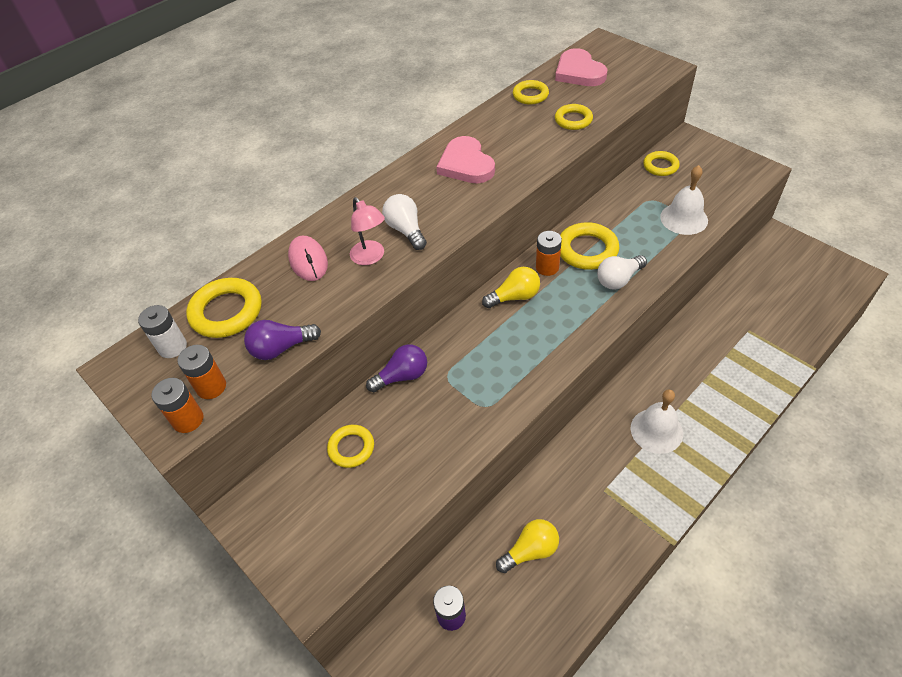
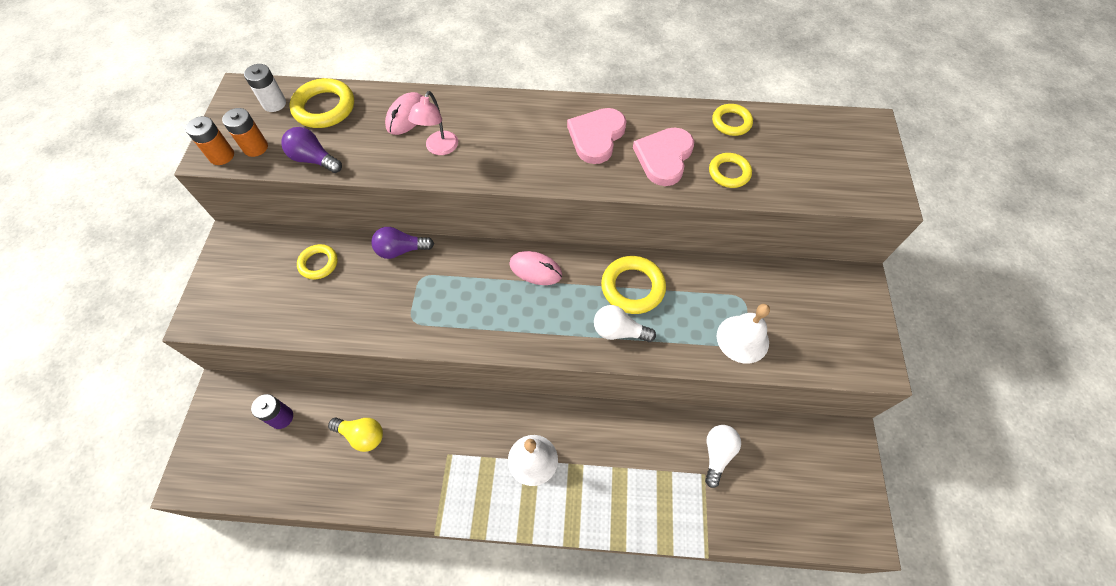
camera: 45 degrees right, 10 degrees up
purple light bulb [366,344,427,392] -> purple light bulb turned 150 degrees clockwise [371,227,434,259]
white light bulb [382,194,427,250] -> white light bulb moved to [705,425,741,488]
yellow light bulb [482,267,540,308] -> pink mouse [509,251,562,285]
orange battery [536,231,562,276] -> none
pink heart [555,48,607,86] -> pink heart moved to [633,127,694,186]
yellow ring [643,151,680,176] -> none

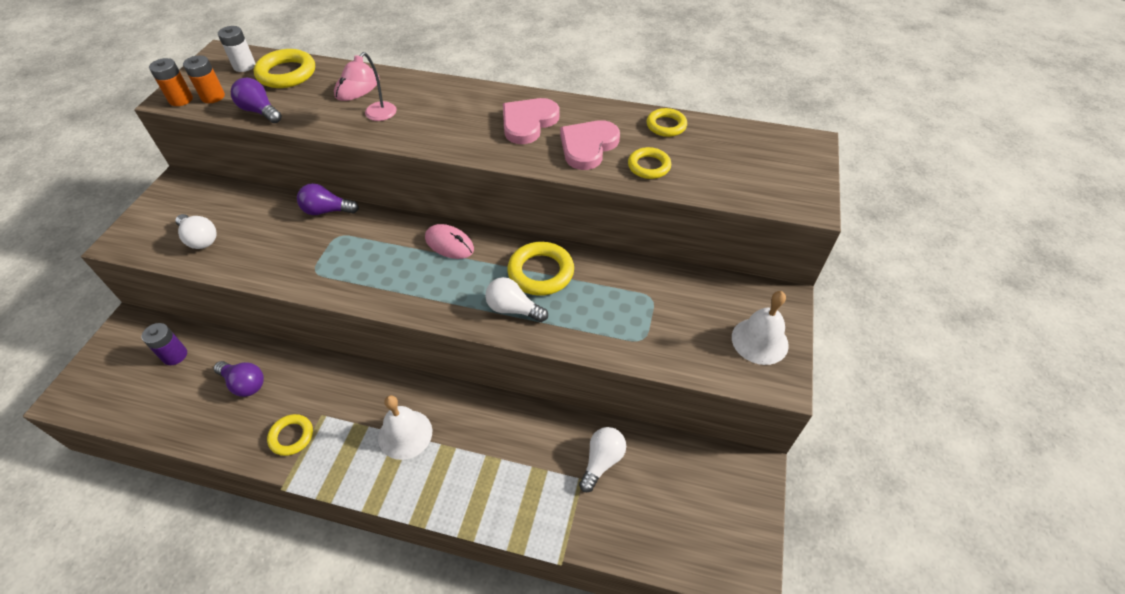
camera: 10 degrees right, 10 degrees down
yellow ring [297,244,338,280] -> yellow ring moved to [267,414,313,456]
yellow light bulb [328,418,383,452] -> purple light bulb [214,361,264,397]
white bell [717,304,770,363] -> white bell moved to [732,291,789,365]
none -> white light bulb [176,214,216,249]

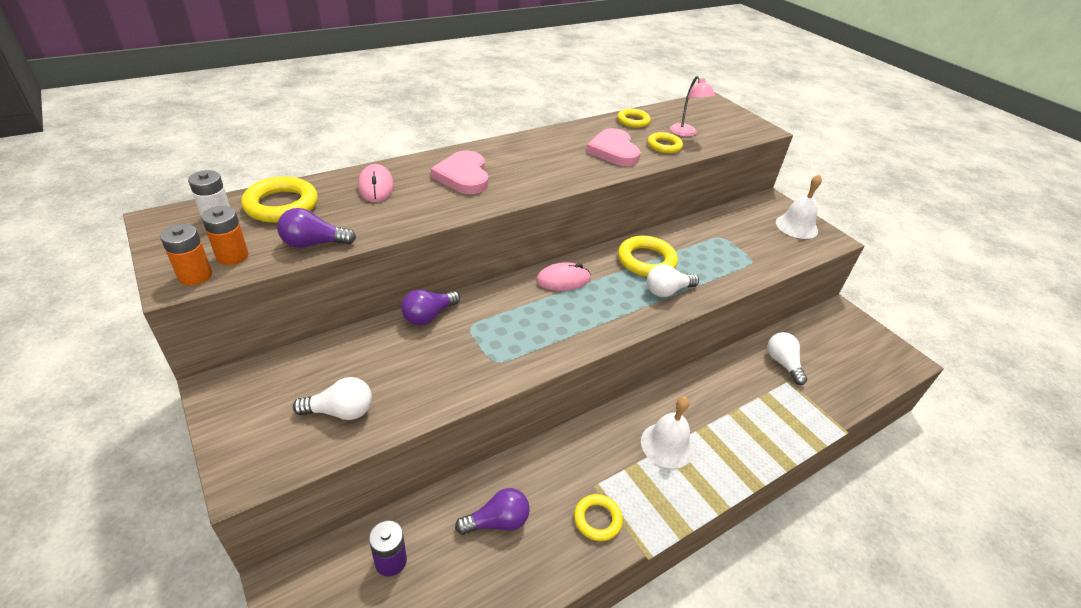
camera: 50 degrees left, 10 degrees down
pink lamp [341,52,397,121] -> pink lamp moved to [670,76,715,137]
pink heart [503,98,559,144] -> pink heart moved to [431,151,488,194]

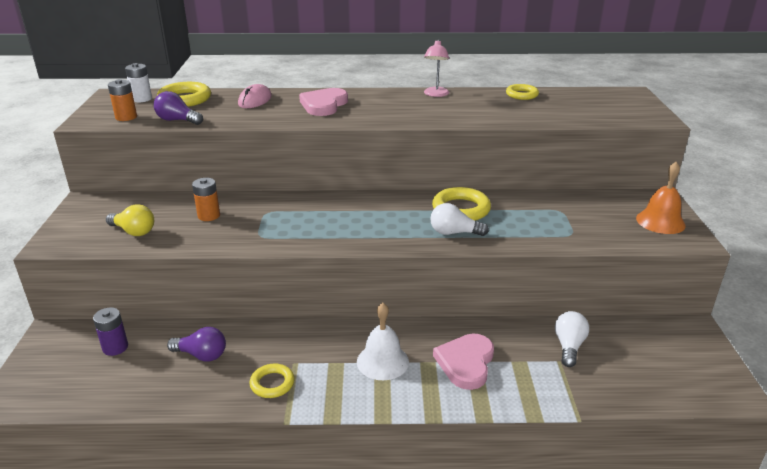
camera: 35 degrees right, 10 degrees down
orange battery [160,224,212,286] -> orange battery moved to [192,178,220,221]
white light bulb [293,377,372,420] -> yellow light bulb [106,204,154,236]
purple light bulb [401,289,460,325] -> none
pink mouse [536,262,591,291] -> none
pink heart [586,128,641,166] -> pink heart moved to [433,333,494,390]
yellow ring [648,132,683,153] -> none
pink lamp [670,76,715,137] -> pink lamp moved to [424,39,449,97]
white bell [776,174,822,239] -> orange bell [636,162,686,234]

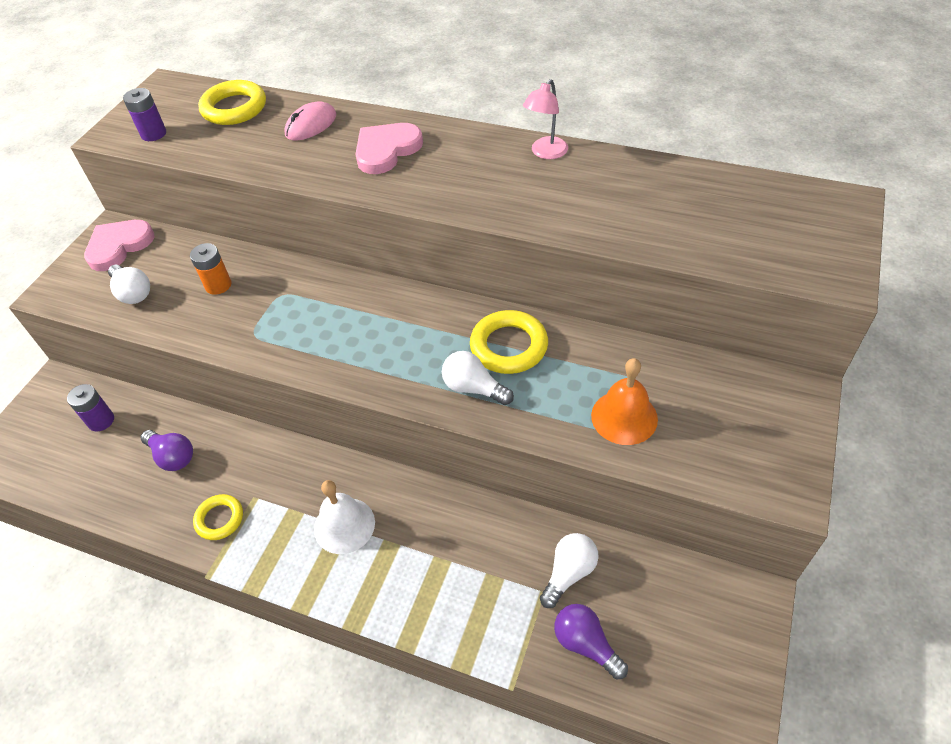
camera: 25 degrees right, 20 degrees up
yellow light bulb [106,204,154,236] -> white light bulb [108,265,150,304]
orange battery [108,79,137,121] -> purple battery [123,88,166,141]
white battery [125,63,152,102] -> none
purple light bulb [154,91,203,125] -> purple light bulb moved to [554,604,628,679]
pink heart [433,333,494,390] -> pink heart moved to [84,220,154,271]
yellow ring [506,84,539,100] -> none
orange bell [636,162,686,234] -> orange bell moved to [591,358,658,445]

